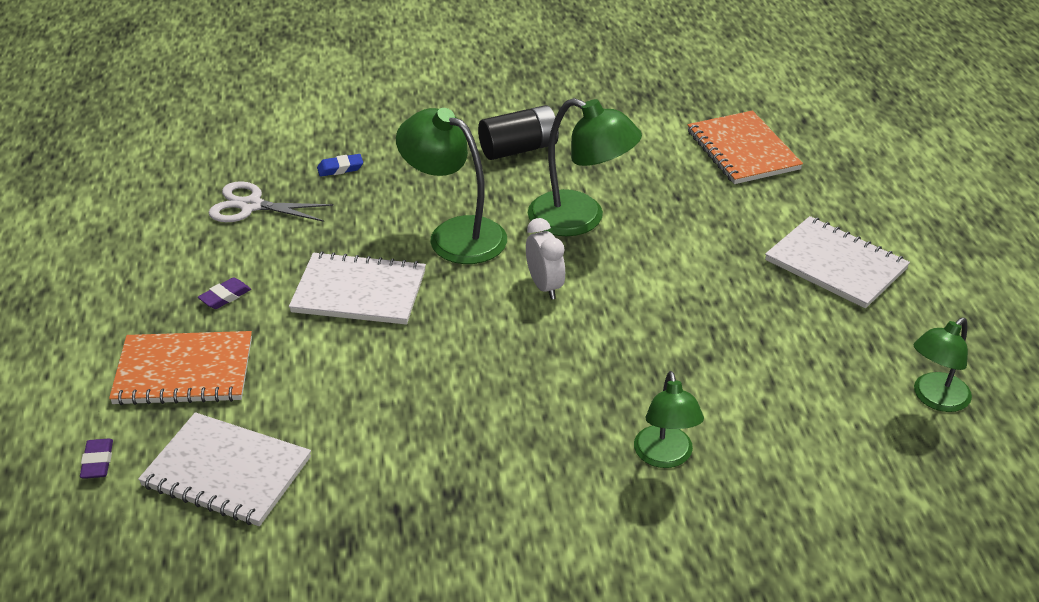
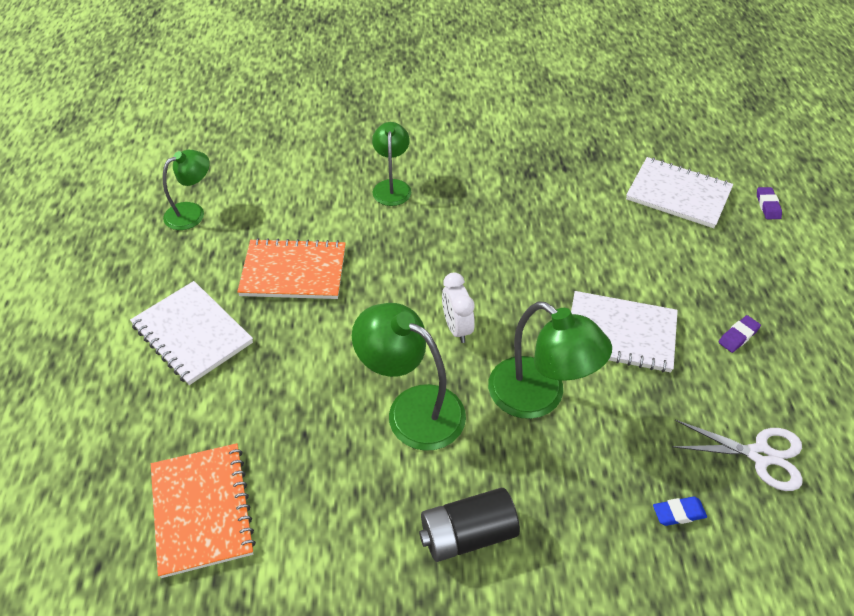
camera: 175 degrees left, 10 degrees up
orange notebook [109,331,252,405] -> orange notebook moved to [237,238,346,299]

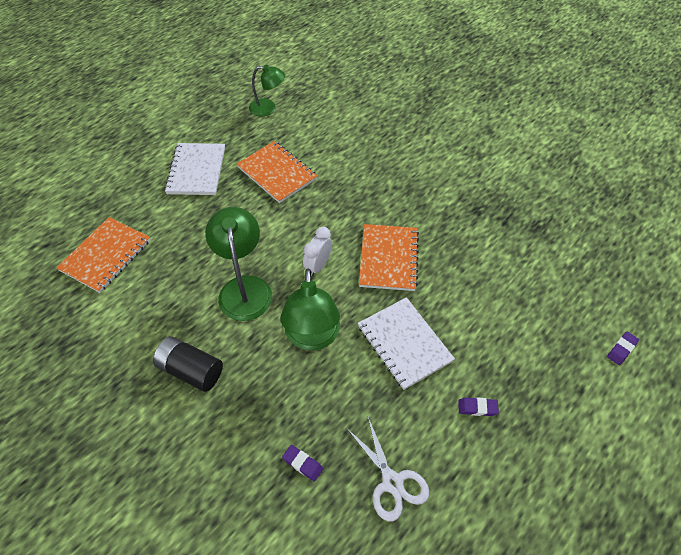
camera: 45 degrees right, 5 degrees up
green lamp [372,122,411,206] -> none
white notebook [626,157,733,228] -> none
blue eraser [653,497,707,526] -> purple eraser [282,445,323,481]
none -> orange notebook [359,224,419,291]

